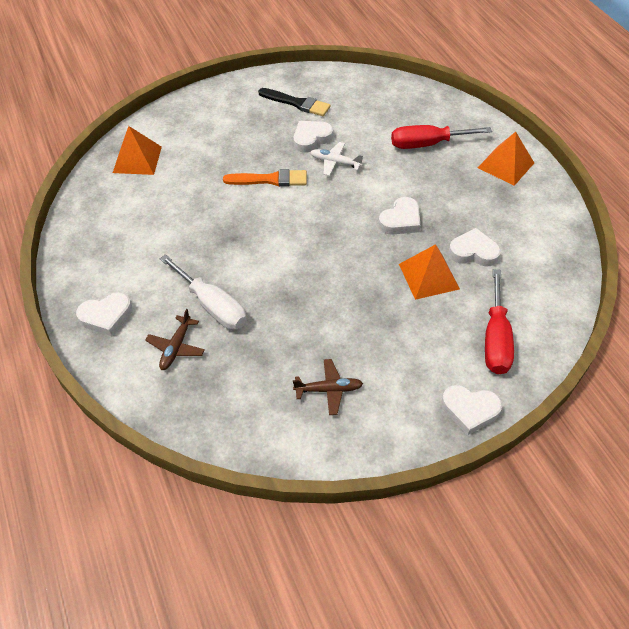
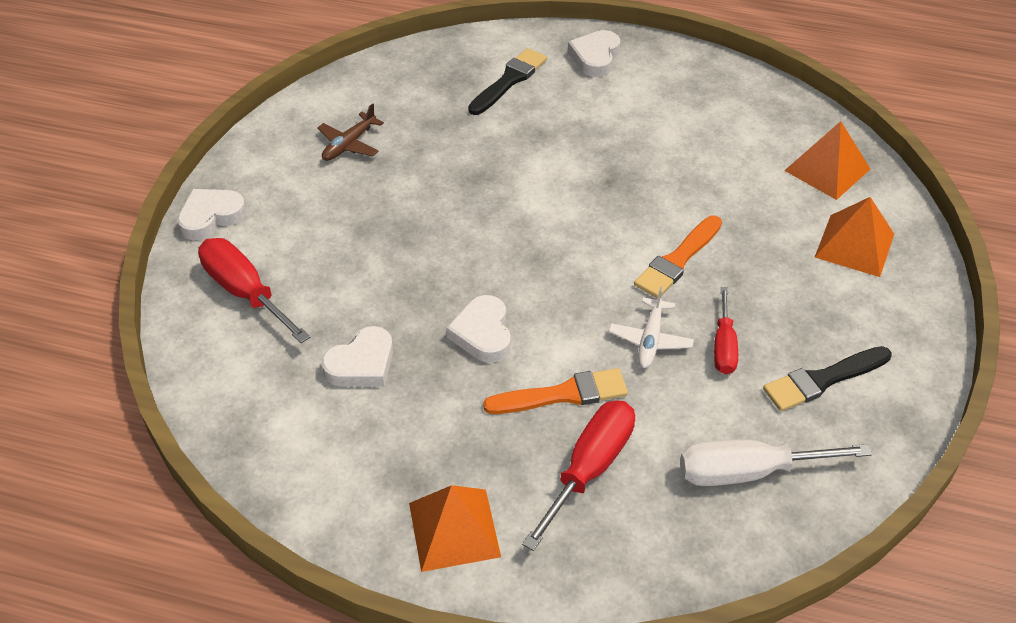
camera: 130 degrees right, 5 degrees down
brown plane [145,309,205,370] -> black brush [468,48,547,115]
white screwdriver [160,254,247,330] -> white screwdriver moved to [680,440,872,486]
white heart [294,121,333,153] -> red screwdriver [714,287,738,374]
white plane [310,142,363,176] -> white plane turned 135 degrees clockwise [609,286,694,368]
orange pyramid [399,244,460,300] -> orange pyramid moved to [815,197,894,277]
none -> orange brush [483,368,628,414]

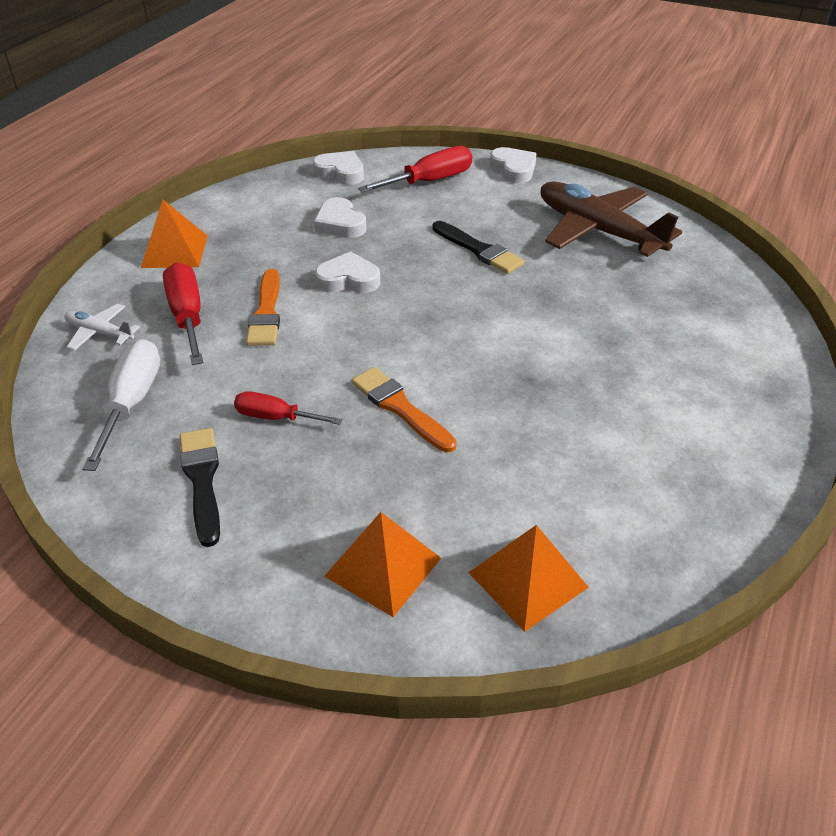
camera: 100 degrees right, 5 degrees down
brown plane [317,103,384,161] -> brown plane [540,182,682,257], size x2.15
black brush [468,48,547,115] -> black brush moved to [432,221,525,274]
red screwdriver [522,400,635,551] -> red screwdriver turned 150 degrees counterclockwise [163,262,204,365]
white heart [568,30,620,77] -> white heart moved to [313,151,364,185]
white plane [609,286,694,368] -> white plane moved to [64,304,140,350]

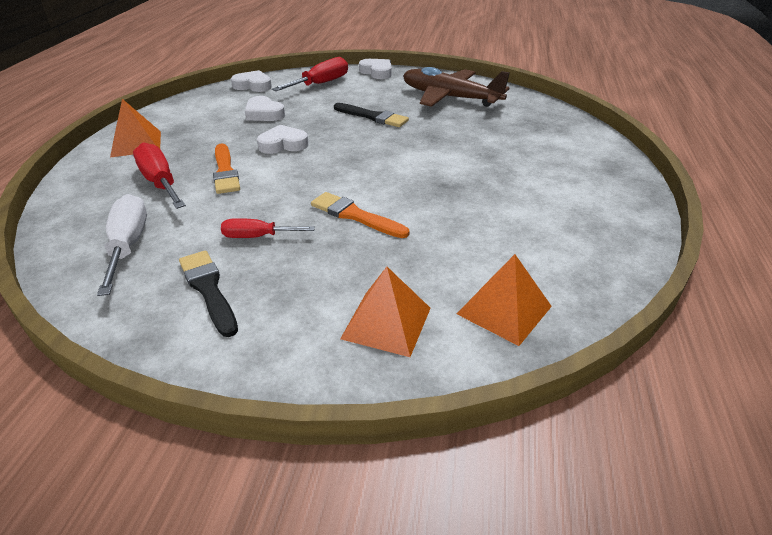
camera: 15 degrees left, 5 degrees down
white plane [64,304,140,350] -> none

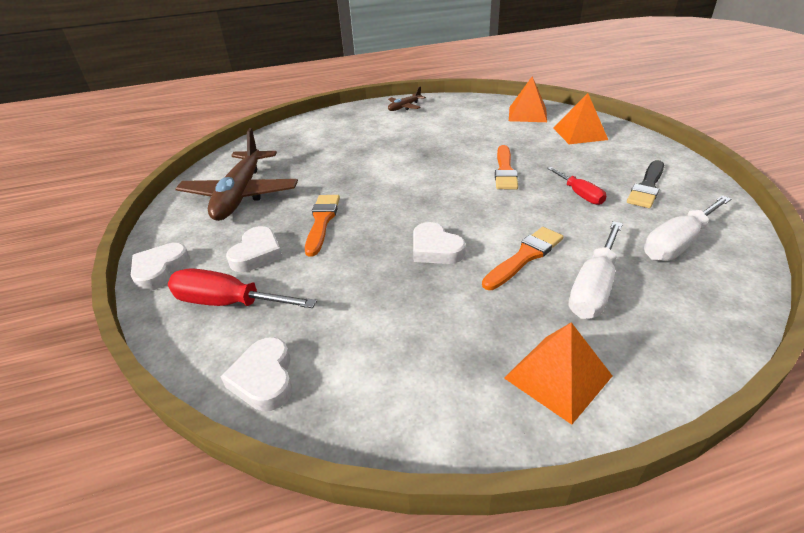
camera: 115 degrees left, 0 degrees up
red screwdriver [133,142,186,209] -> white screwdriver [569,221,623,319]
white heart [245,96,285,121] -> white heart moved to [226,226,283,272]
black brush [334,103,409,127] -> orange brush [305,195,340,256]
none -> brown plane [388,86,426,111]

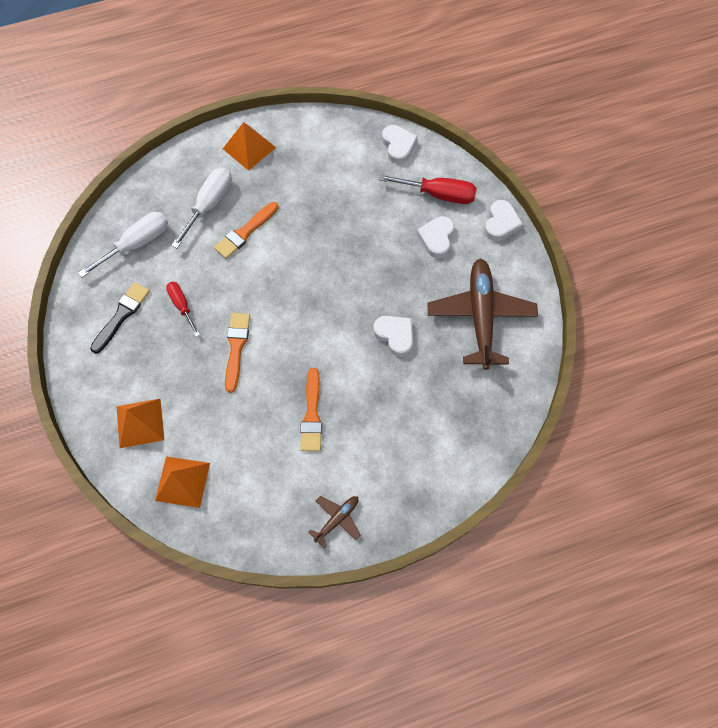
camera: 175 degrees right, 30 degrees up
orange brush [305,195,340,256] -> orange brush moved to [300,368,322,451]
white heart [413,222,466,264] -> white heart moved to [373,316,413,357]

